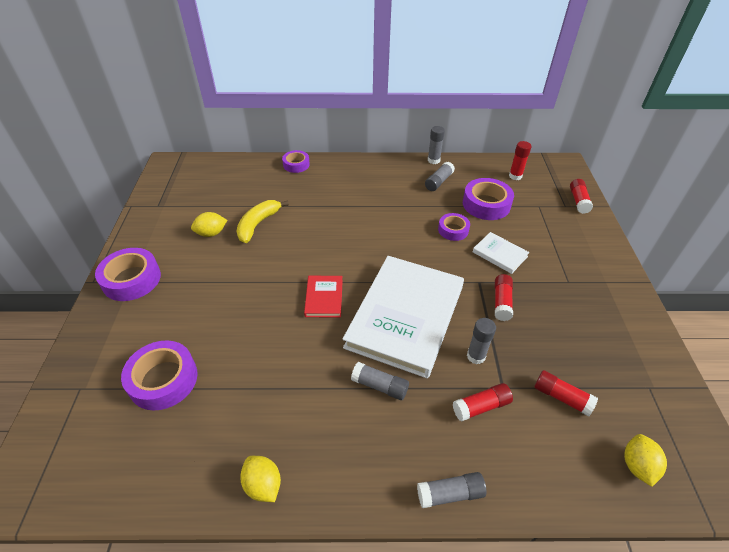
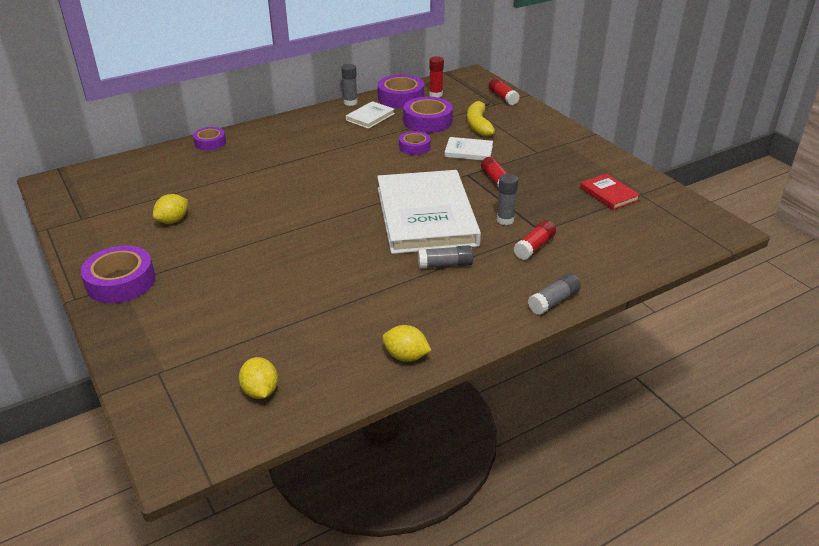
camera: 30 degrees left, 10 degrees down
purple tape [121,340,198,411] -> purple tape moved to [378,75,424,108]
yellow banana [236,200,289,243] -> yellow banana moved to [467,100,495,137]
red book [304,276,343,317] -> red book moved to [580,173,640,210]
grey glue stick [425,162,455,191] -> white book [346,101,395,129]
red glue stick [534,370,598,416] -> none
yellow lemon [624,434,667,487] -> yellow lemon moved to [239,357,278,399]

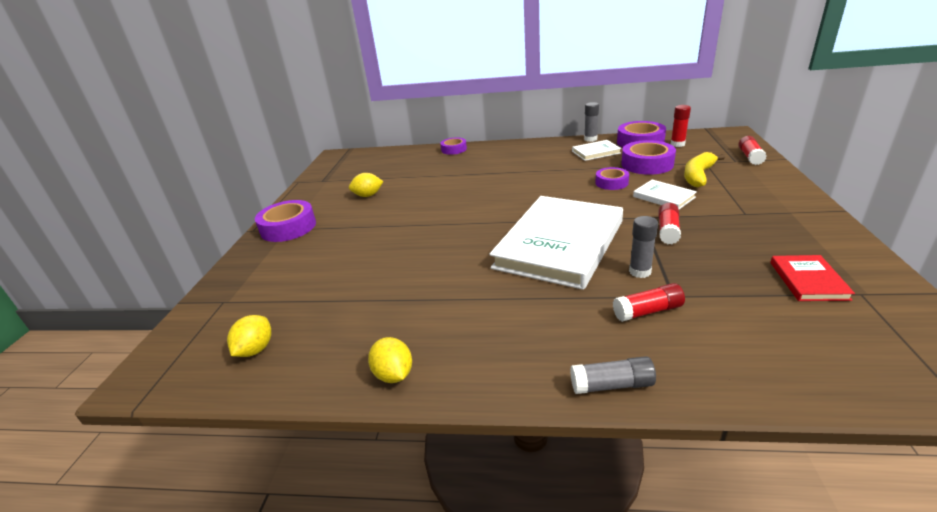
camera: 40 degrees right, 5 degrees down
grey glue stick [418,245,473,269] -> none

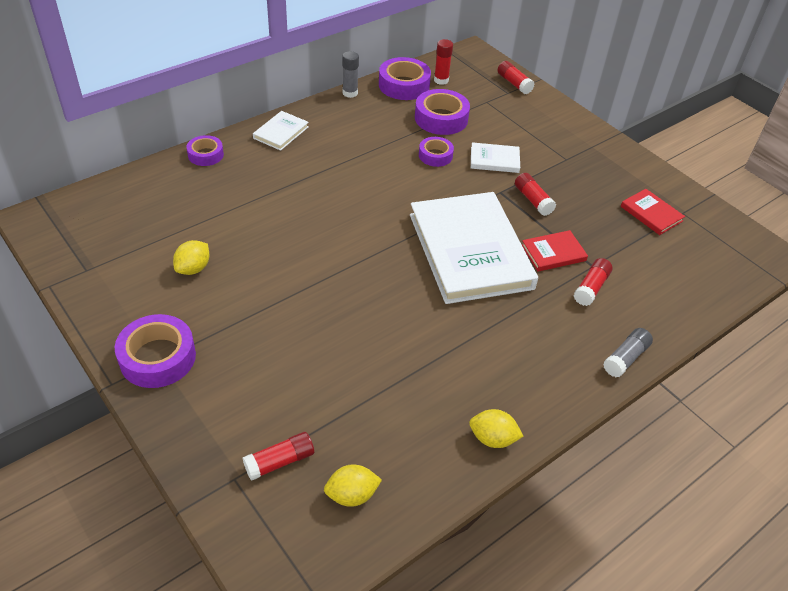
camera: 50 degrees left, 15 degrees up
yellow lemon [227,315,271,357] -> yellow lemon turned 75 degrees counterclockwise [324,464,382,507]
white book [572,140,622,161] -> white book moved to [253,111,309,151]
grey glue stick [629,216,658,278] -> red book [522,230,588,272]
yellow banana [684,152,725,187] -> none
none -> red glue stick [243,432,314,481]

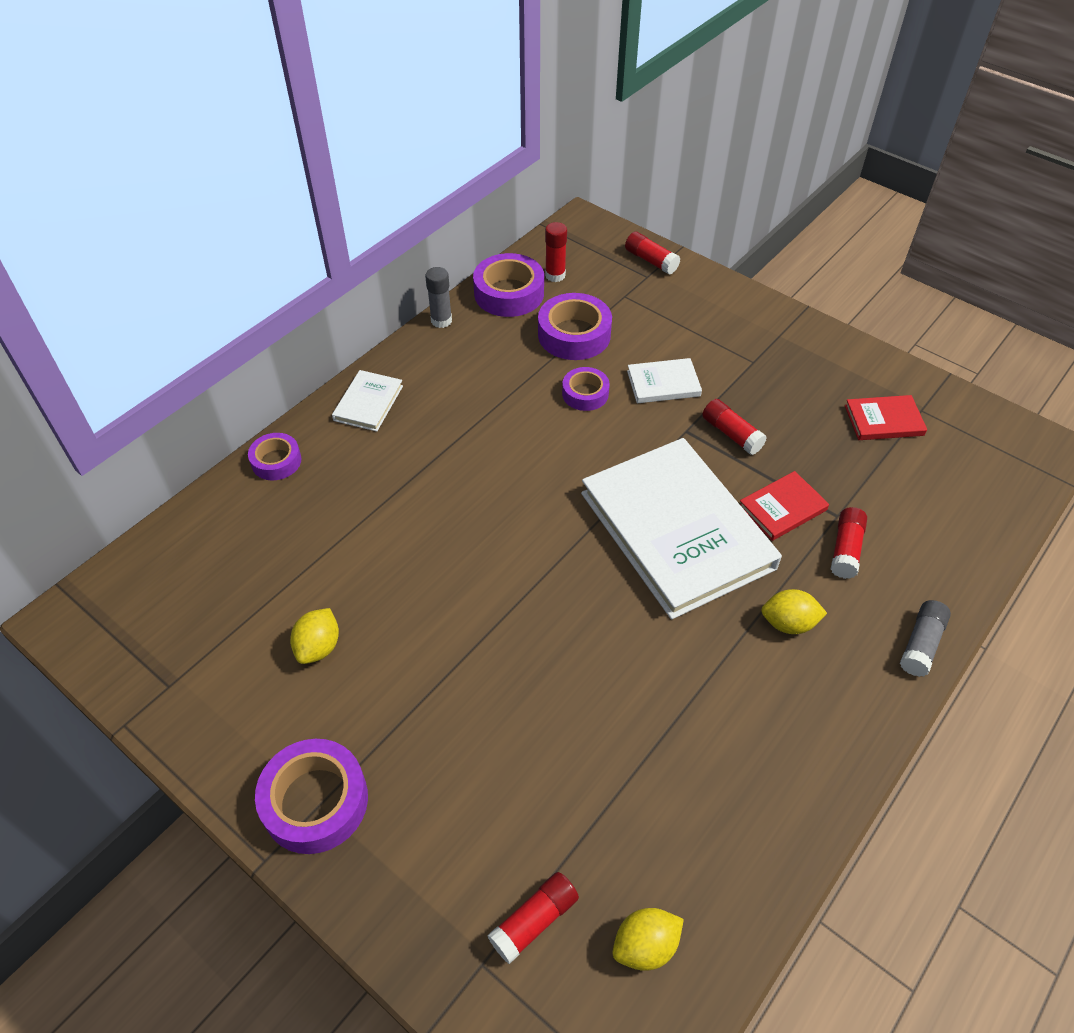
camera: 10 degrees left, 5 degrees up
yellow lemon [469,409,524,448] -> yellow lemon moved to [761,589,827,634]
red book [621,189,685,235] -> red book turned 45 degrees counterclockwise [845,395,927,440]

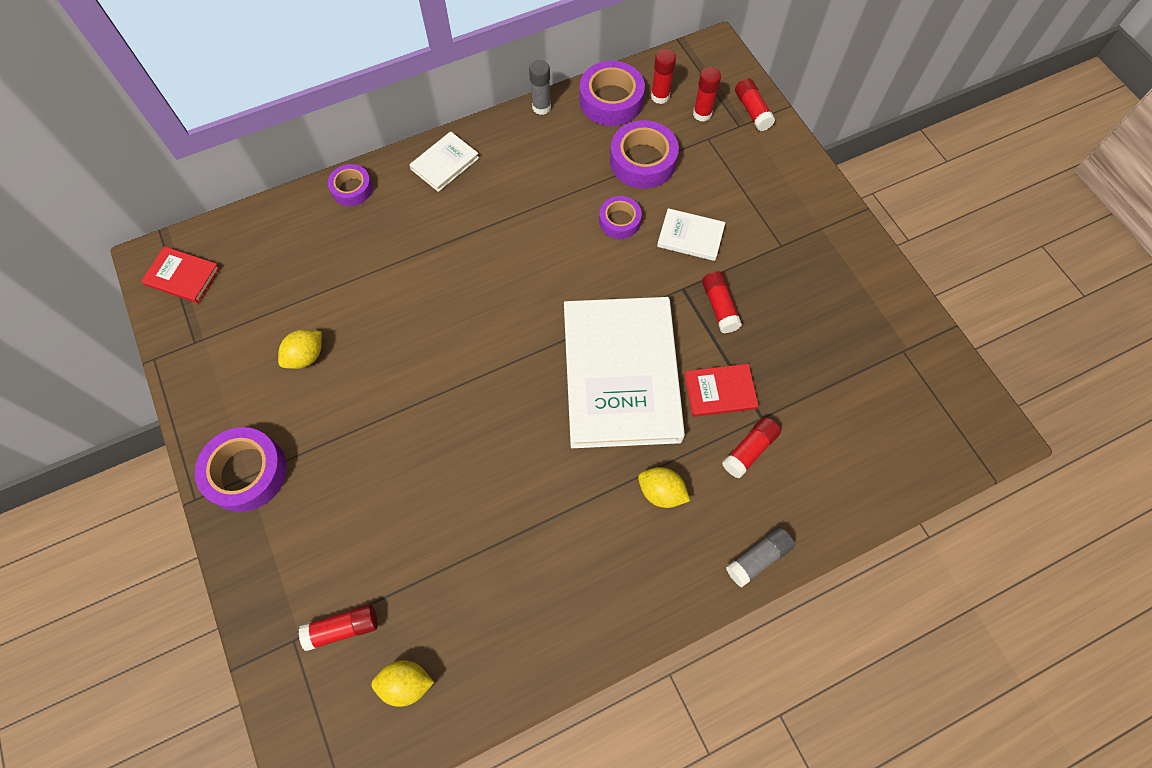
camera: 25 degrees right, 15 degrees up
red book [845,395,927,440] -> red book moved to [141,246,220,303]
none -> red glue stick [693,67,721,122]

